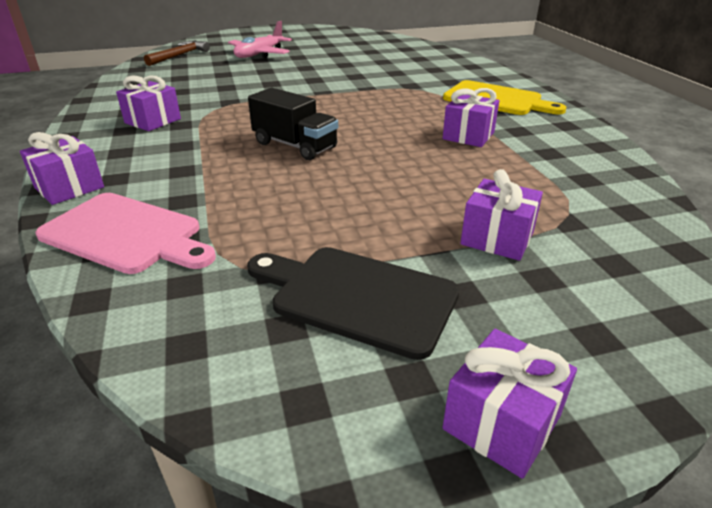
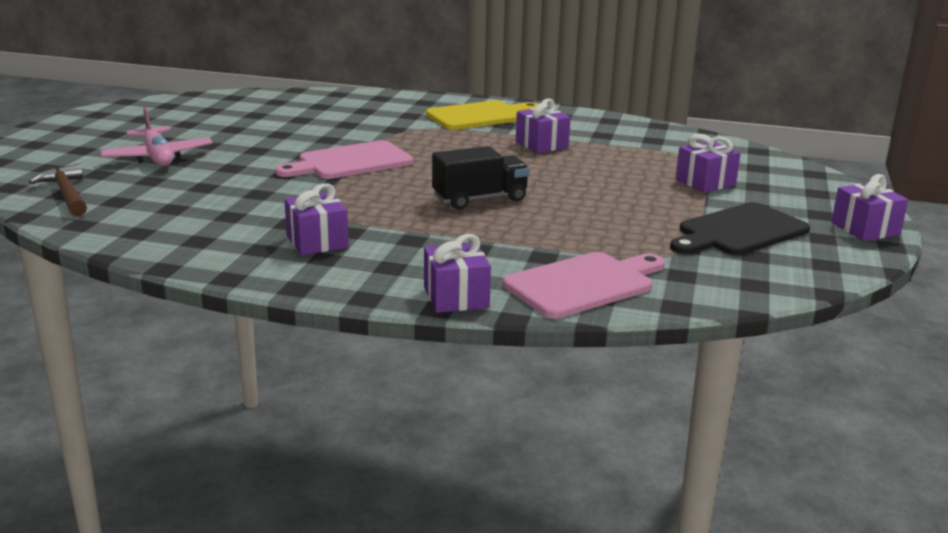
camera: 60 degrees left, 10 degrees down
none -> pink cutting board [275,140,413,179]

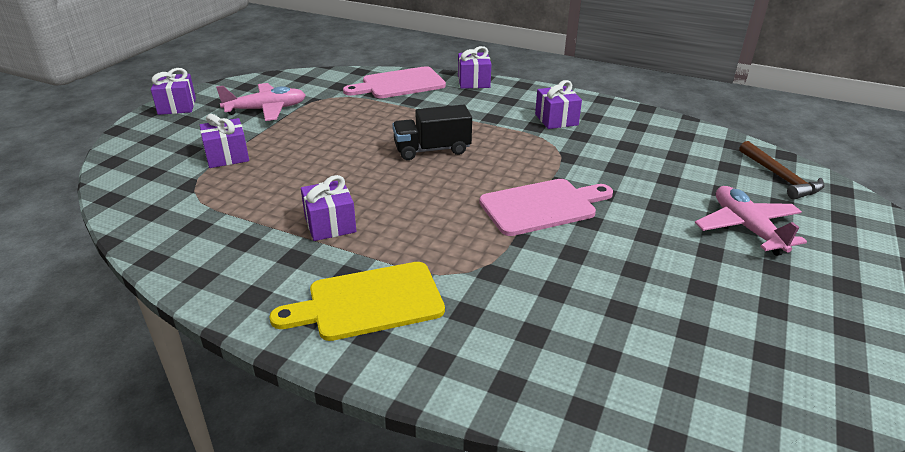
camera: 170 degrees left, 10 degrees up
black cutting board [670,202,810,255] -> pink plane [216,83,306,121]

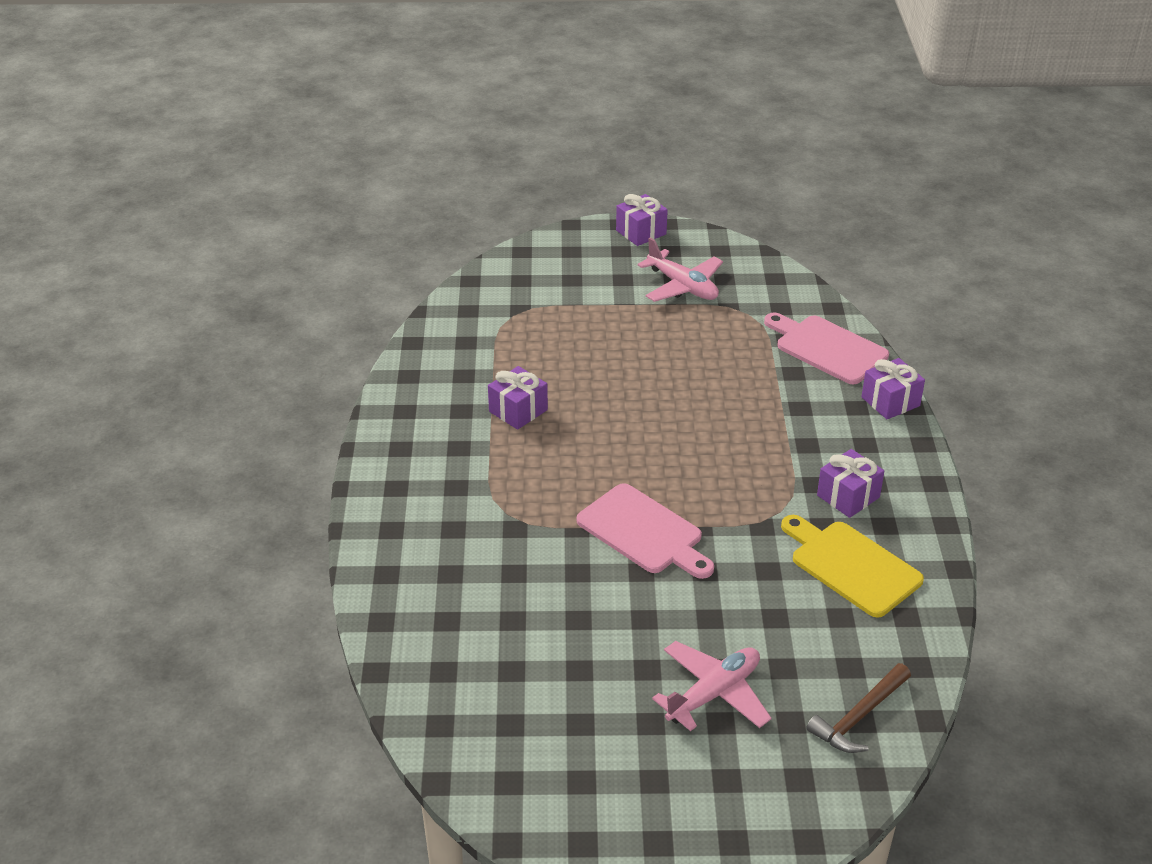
camera: 65 degrees right, 5 degrees up
purple gift [200,114,249,168] -> none
yellow cutting board [269,262,445,341] -> yellow cutting board moved to [781,515,924,618]
black truck [392,105,472,160] -> none

